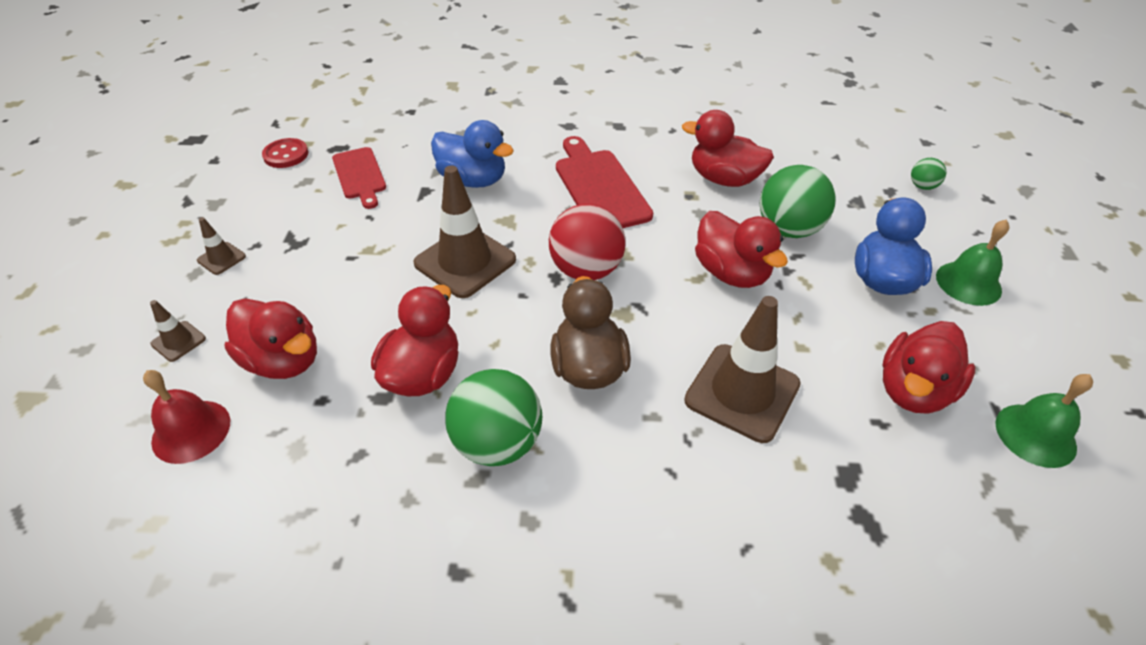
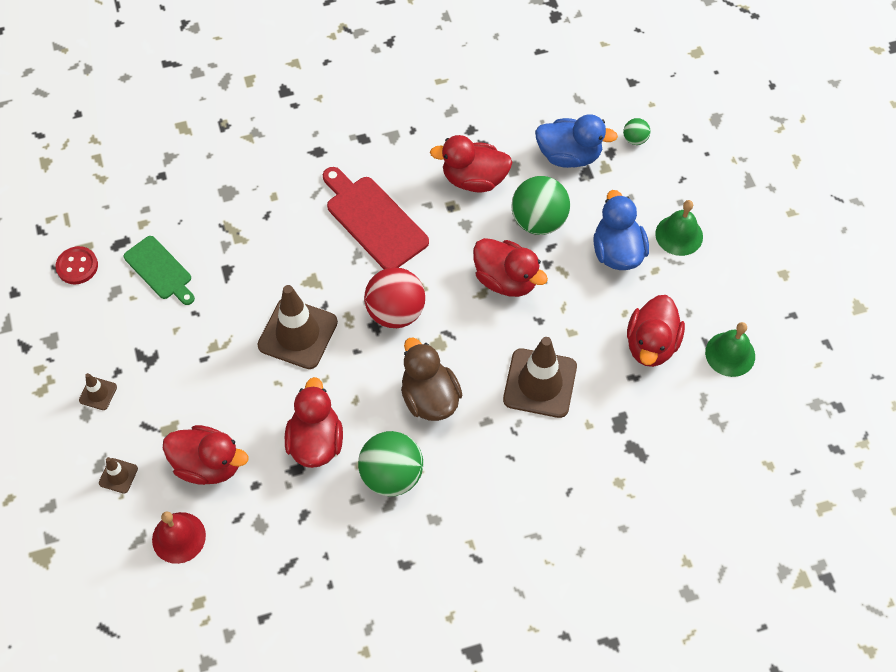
camera: 20 degrees left, 15 degrees up
red cutting board [332,147,386,209] -> green cutting board [123,236,195,305]
blue duck [431,120,514,188] -> blue duck moved to [535,114,618,168]

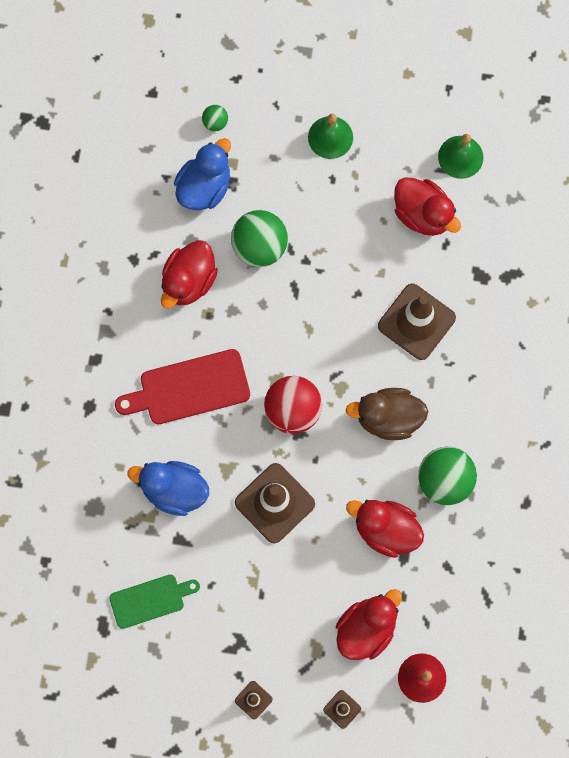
camera: 65 degrees left, 15 degrees up
red button [55,246,98,284] -> none
red duck [473,238,548,297] -> none
blue duck [593,190,649,270] -> blue duck moved to [127,461,209,516]

